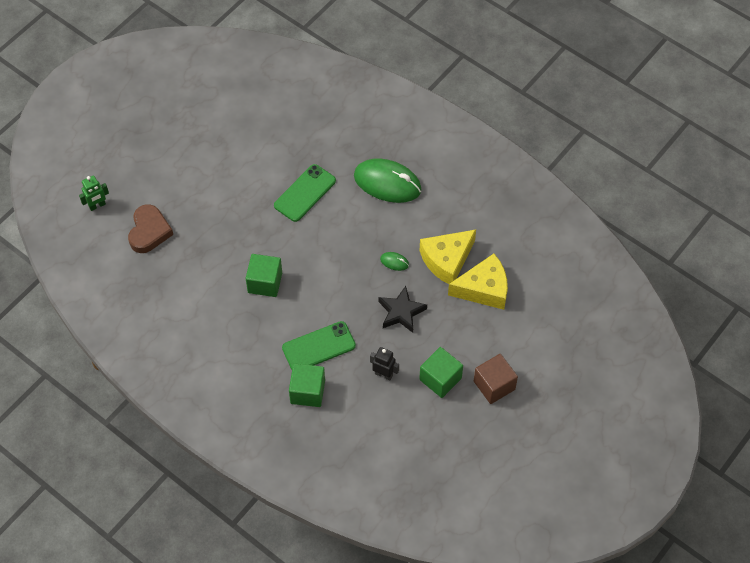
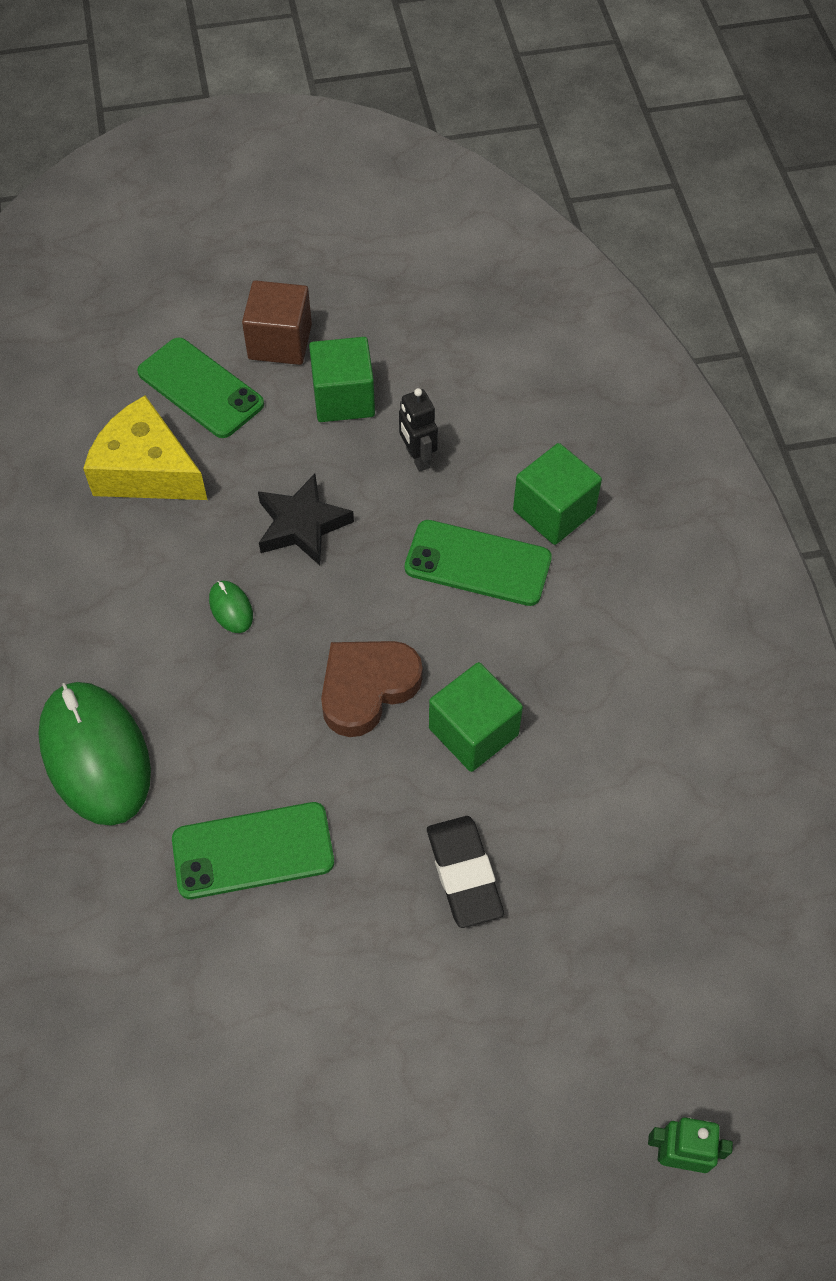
camera: 140 degrees left, 0 degrees up
brown heart [128,204,173,253] -> brown heart moved to [321,641,423,737]
yellow cheese [419,230,476,284] -> none
none -> green phone [137,337,264,438]
none -> black eraser [427,816,504,928]

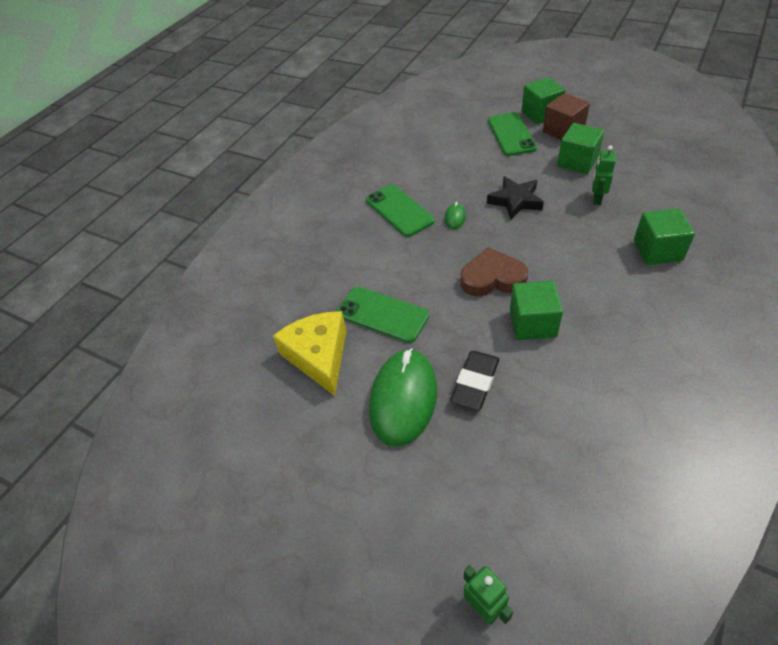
camera: 45 degrees right, 10 degrees down
green mouse [38,682,151,826] -> green mouse moved to [369,348,437,447]
yellow cheese [83,396,207,500] -> yellow cheese moved to [273,311,346,396]
black robot [399,388,438,472] -> green robot [592,145,616,205]
green phone [405,520,552,606] -> green phone moved to [366,184,435,237]
none -> green cube [522,77,566,124]

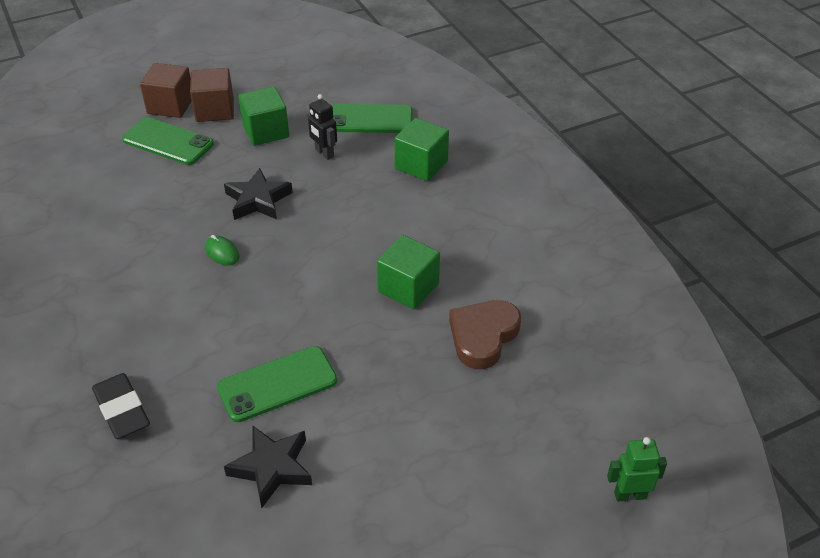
camera: 60 degrees left, 5 degrees down
yellow cheese [273,311,346,396] -> black star [224,426,312,508]
green phone [366,184,435,237] -> green phone moved to [331,104,412,133]
green mouse [369,348,437,447] -> none
black eraser [450,351,499,411] -> black eraser moved to [92,373,150,439]
brown heart [460,247,528,296] -> brown heart moved to [449,300,521,369]
green cube [522,77,566,124] -> brown cube [140,63,192,118]
green robot [592,145,616,205] -> black robot [307,94,337,160]

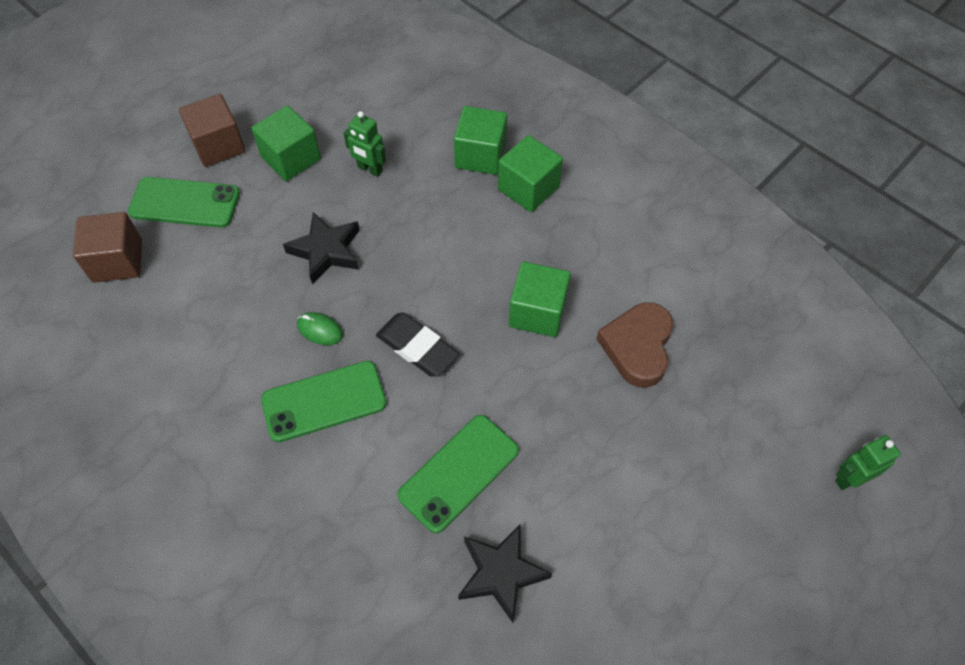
camera: 20 degrees left, 15 degrees up
black eraser [92,373,150,439] -> black eraser moved to [376,313,459,377]
brown cube [140,63,192,118] -> brown cube moved to [73,212,142,283]
black robot [307,94,337,160] -> green robot [344,111,386,177]
green phone [331,104,412,133] -> green phone moved to [261,361,387,442]
none -> green cube [498,135,563,212]

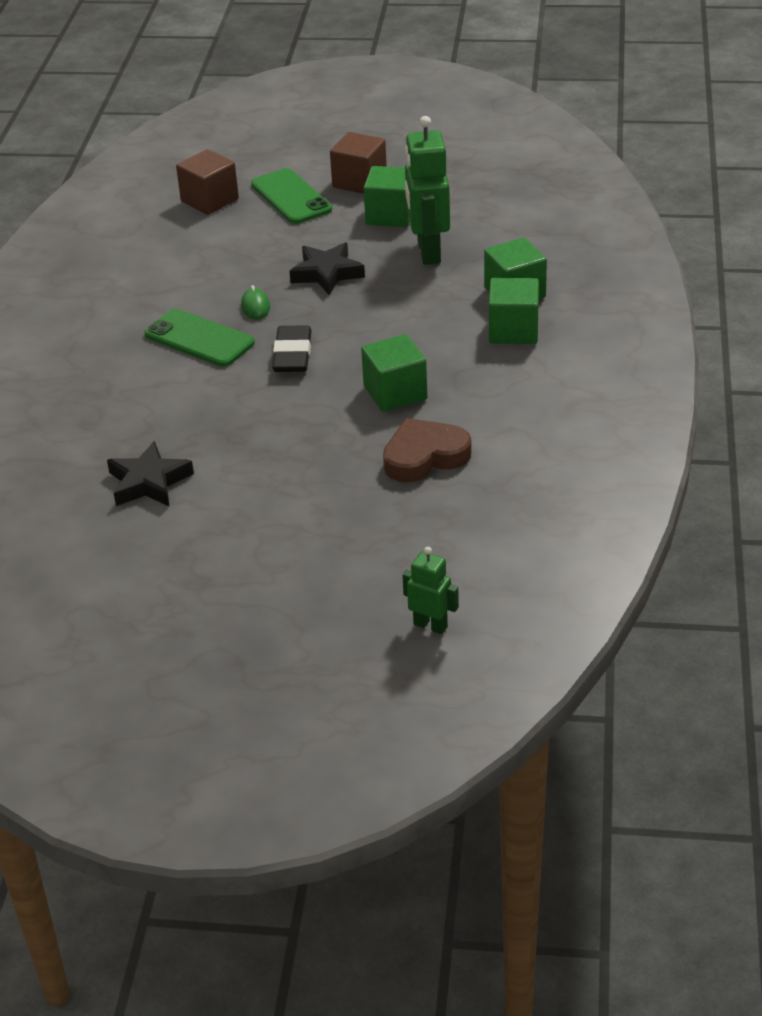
camera: 55 degrees right, 20 degrees down
green robot [344,111,386,177] -> green robot [405,116,450,265], size x1.85
green phone [398,415,519,533] -> none

